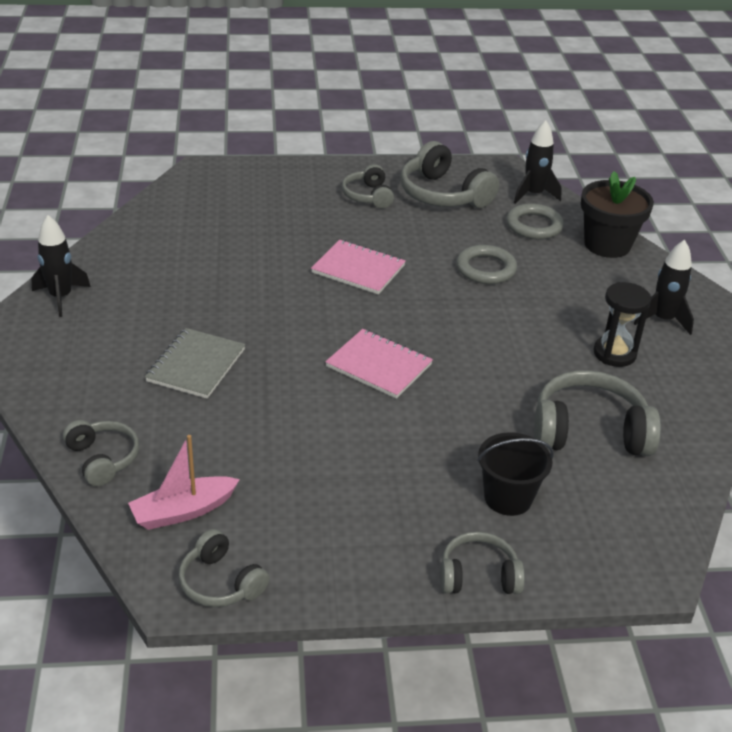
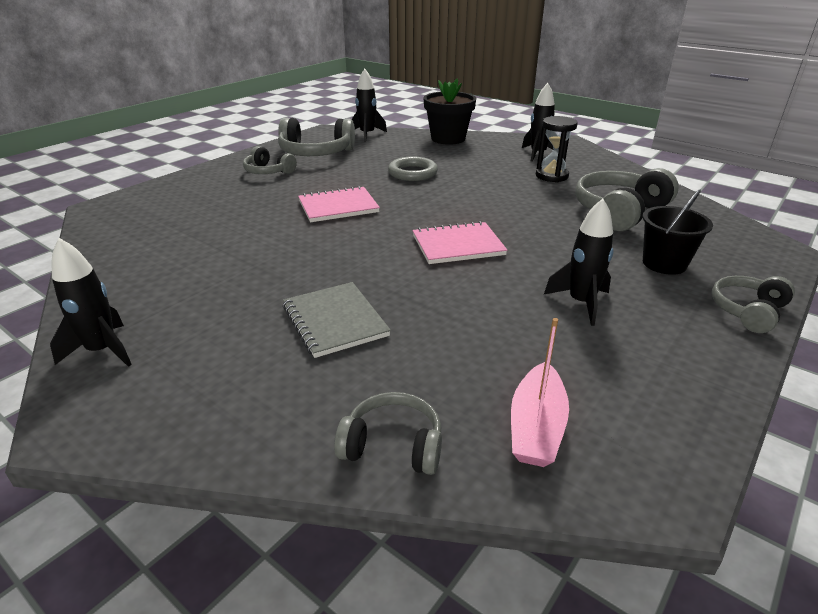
camera: 45 degrees left, 5 degrees down
grey headphones [179,529,270,607] -> none
grey ring [506,204,564,240] -> none
none -> black rocket [544,198,614,326]

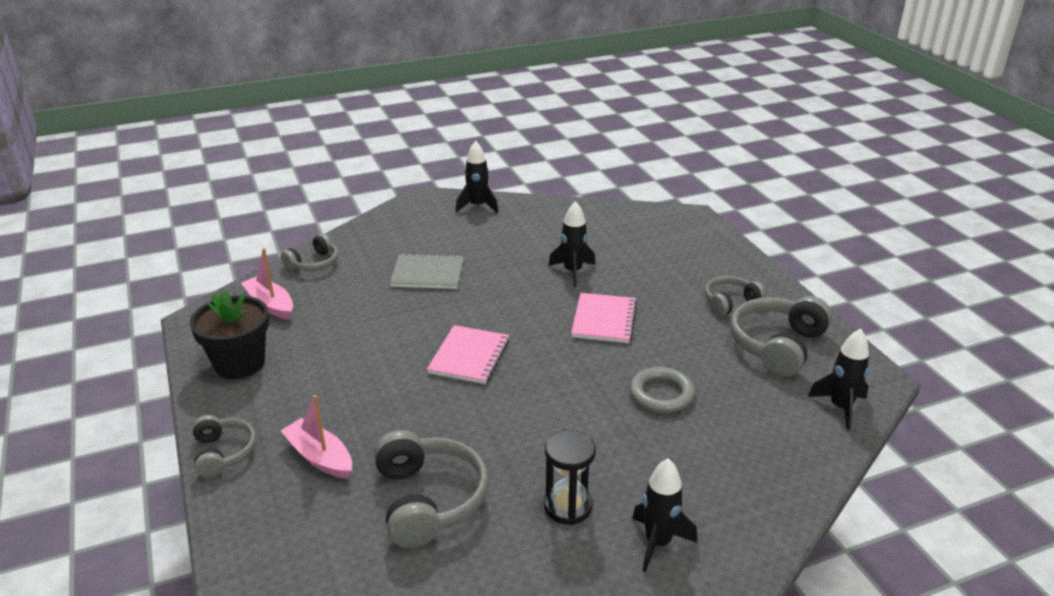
camera: 120 degrees right, 0 degrees up
black flower pot [423,78,476,145] -> black flower pot moved to [190,289,269,379]
black rocket [544,198,614,326] -> black rocket moved to [548,201,596,287]
black bucket [642,189,713,275] -> pink boat [280,395,352,479]

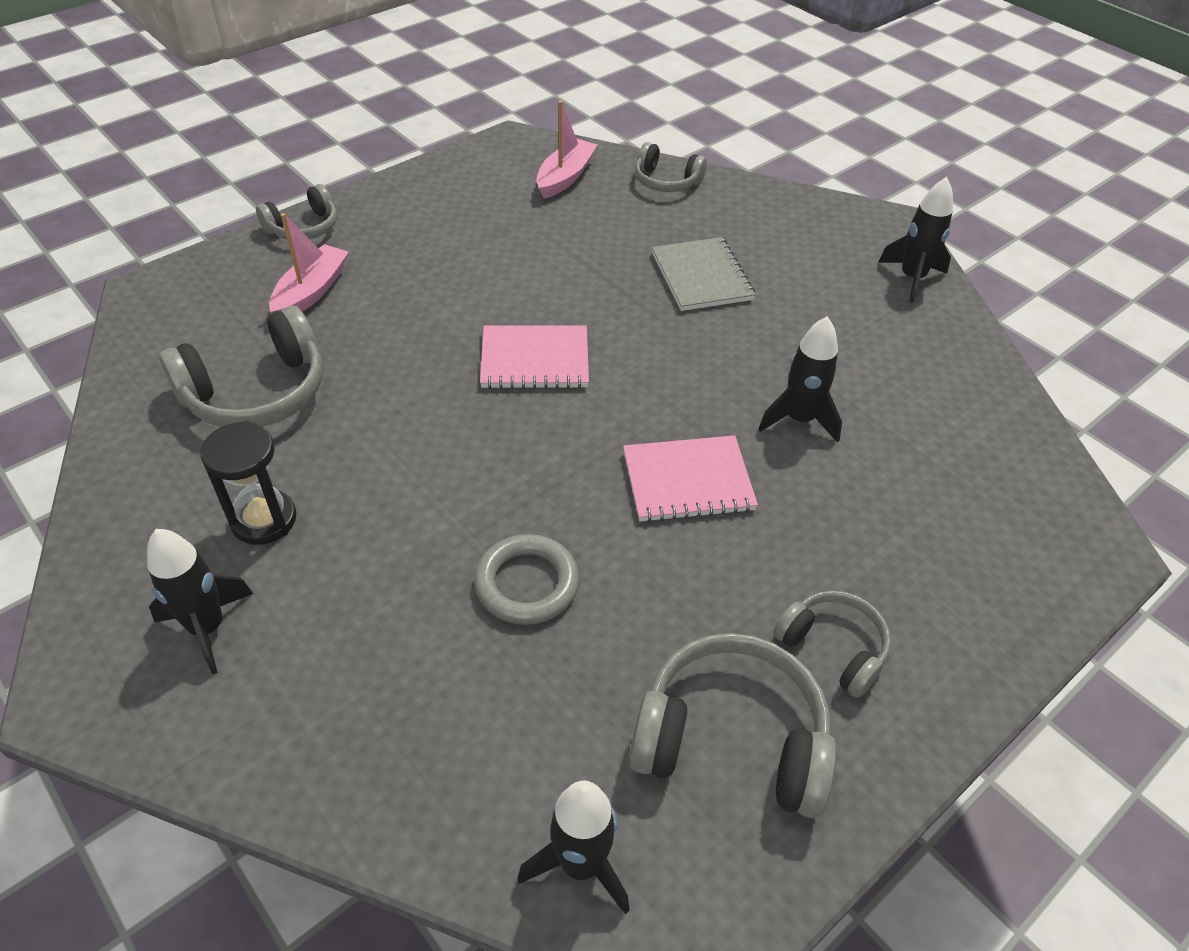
camera: 70 degrees right, 15 degrees up
black flower pot [190,289,269,379] -> none

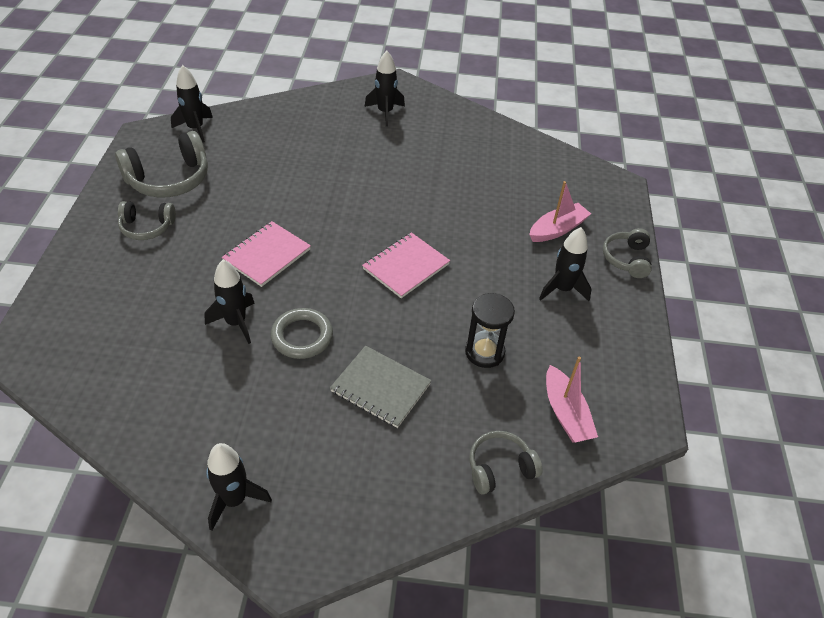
camera: 135 degrees right, 0 degrees up
grey headphones [159,306,322,427] -> none
black hourglass [200,421,297,545] -> black hourglass moved to [465,293,515,368]
pink boat [269,213,349,313] -> pink boat turned 105 degrees counterclockwise [529,181,591,242]
grey ring [474,534,580,625] -> grey ring moved to [271,308,333,359]
none -> black rocket [539,227,592,301]

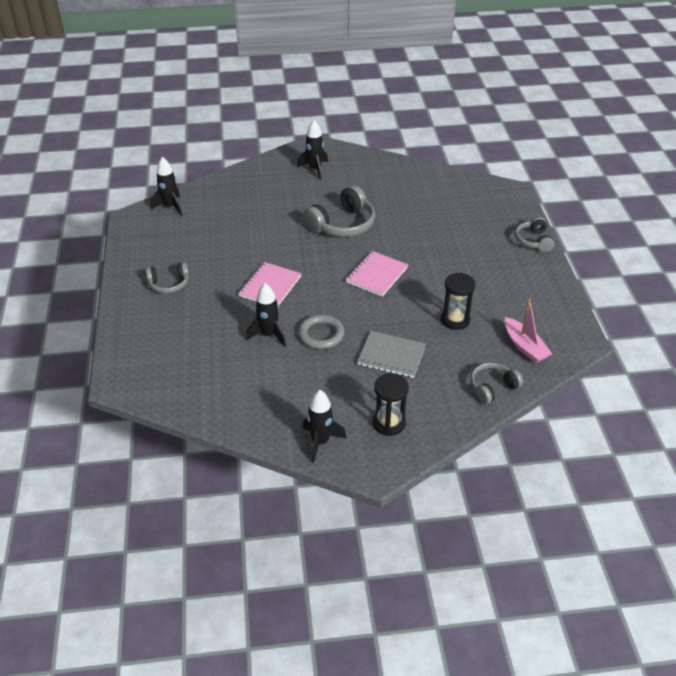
camera: 10 degrees left, 5 degrees down
grey headphones [115,131,208,198] -> grey headphones moved to [303,185,375,237]
pink boat [529,181,591,242] -> none
black rocket [539,227,592,301] -> none
none -> black hourglass [373,373,409,436]

